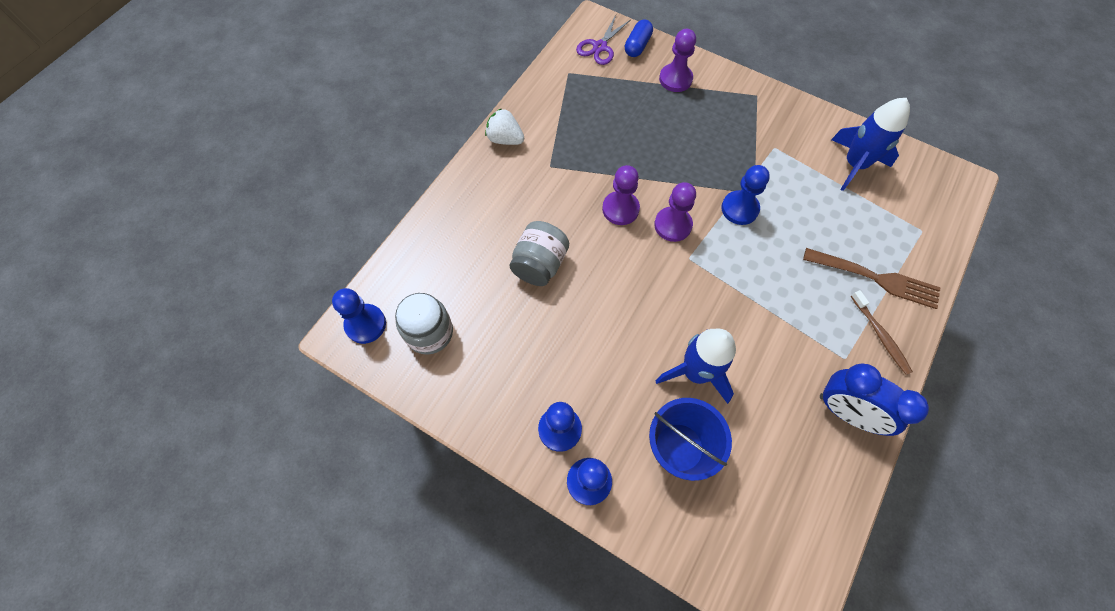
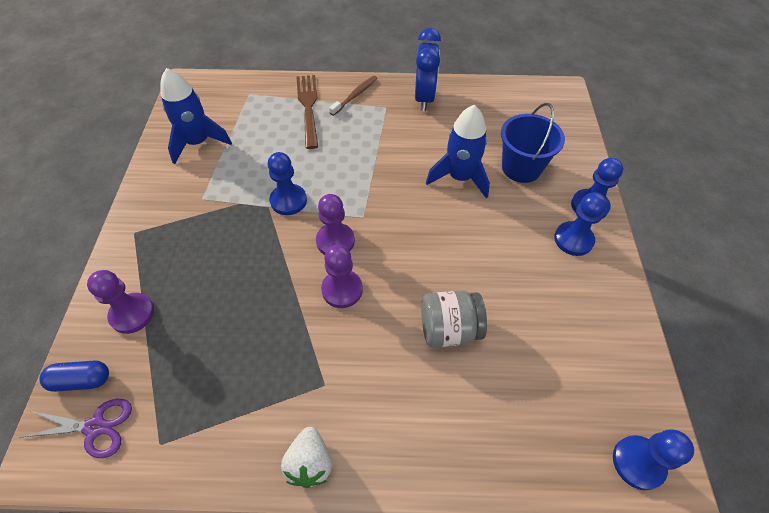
camera: 120 degrees left, 10 degrees down
grey jar [395,293,453,355] -> none

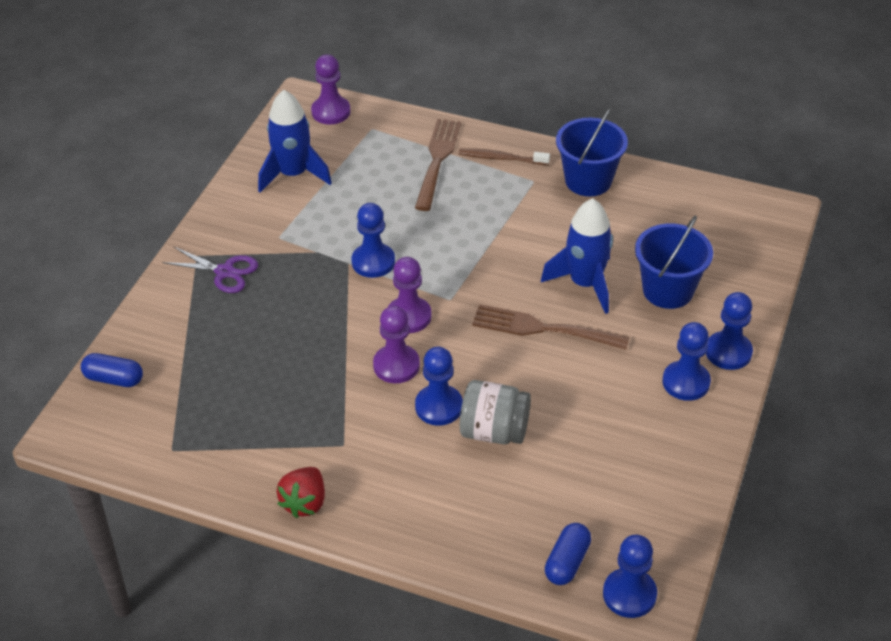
camera: 20 degrees right, 10 degrees down
purple scissors [19,399,132,458] -> purple scissors moved to [162,246,258,293]
purple pawn [87,270,154,334] -> purple pawn moved to [311,54,351,125]
white strawberry [281,427,332,488] -> red strawberry [277,467,325,518]
brown toothbrush [329,76,377,116] -> brown toothbrush turned 135 degrees counterclockwise [459,149,550,165]
blue clock [415,28,441,111] -> blue bucket [556,108,628,196]
none -> blue pawn [415,347,463,426]
none -> brown fork [472,304,630,350]
none -> blue capsule [545,523,591,585]

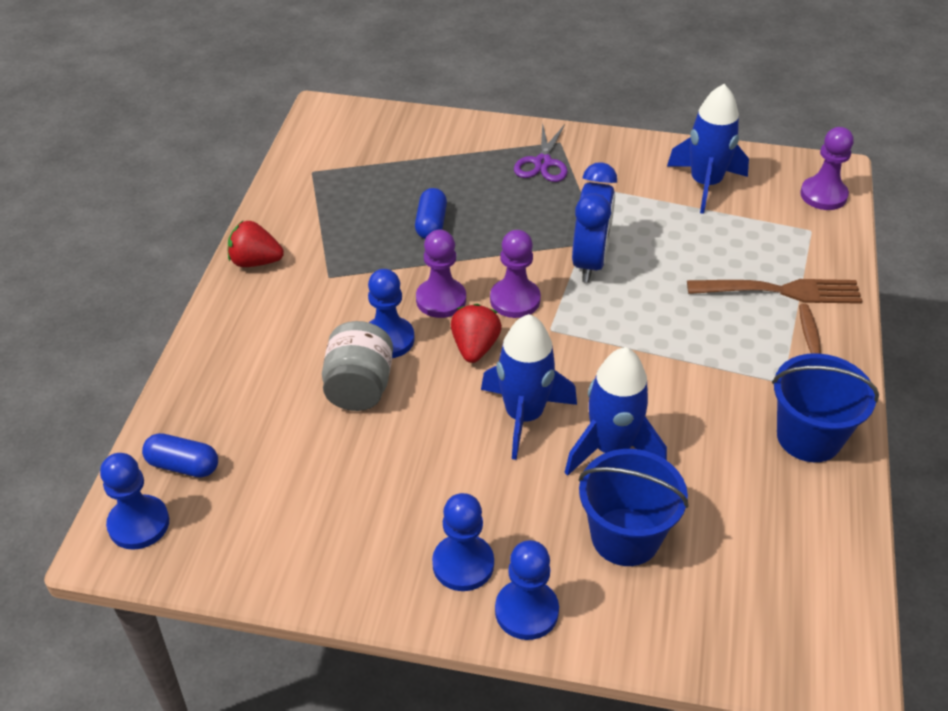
camera: 80 degrees right, 0 degrees up
blue capsule [81,353,143,387] -> blue capsule moved to [415,188,447,239]
blue pawn [352,203,395,278] -> blue clock [572,162,617,282]
brown fork [472,304,630,350] -> blue rocket [481,314,577,460]
none -> red strawberry [451,304,502,363]

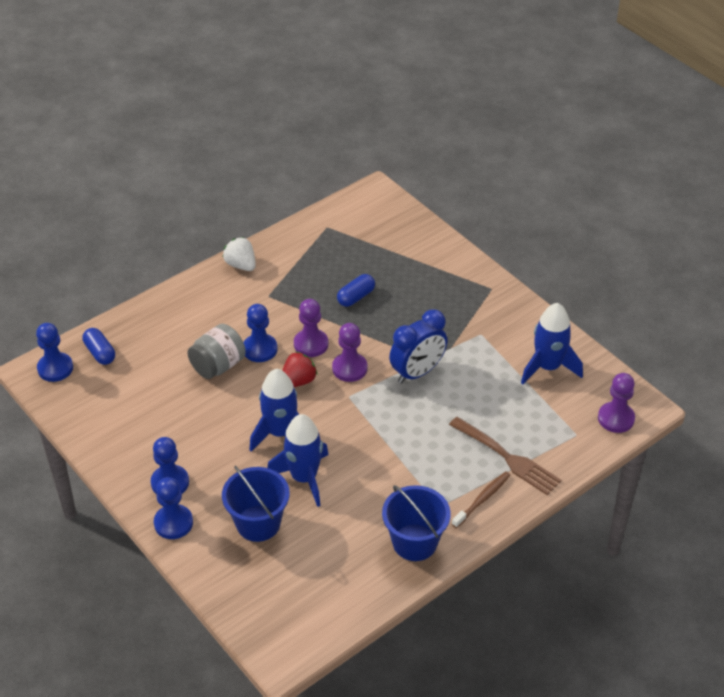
camera: 40 degrees right, 0 degrees up
red strawberry [227,221,284,267] -> white strawberry [223,237,256,271]
purple scissors [514,122,568,182] -> none

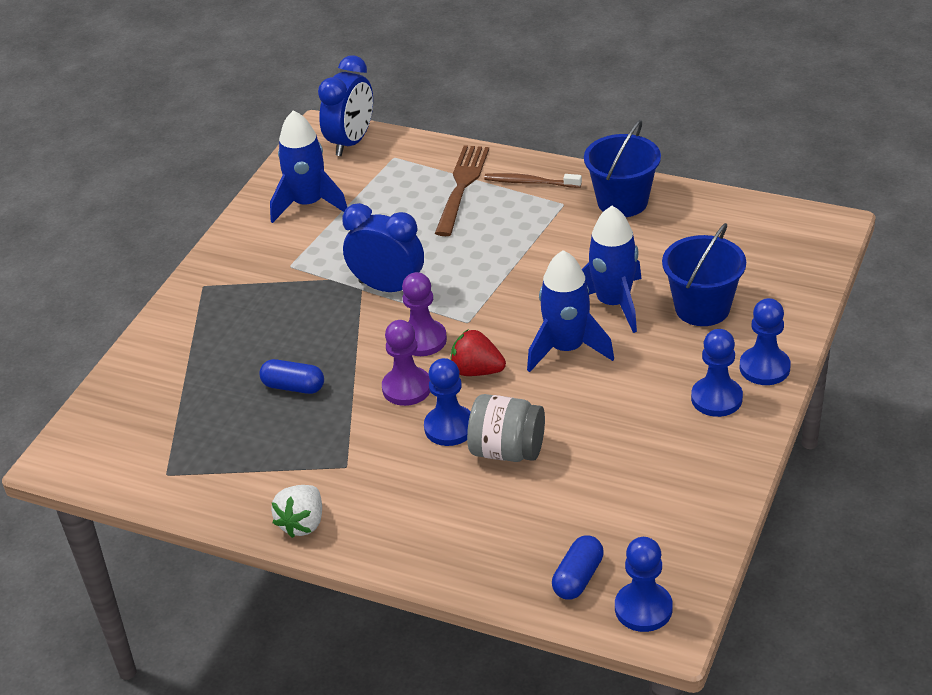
camera: 115 degrees left, 5 degrees down
purple pawn [598,373,635,433] -> blue clock [318,55,373,156]

